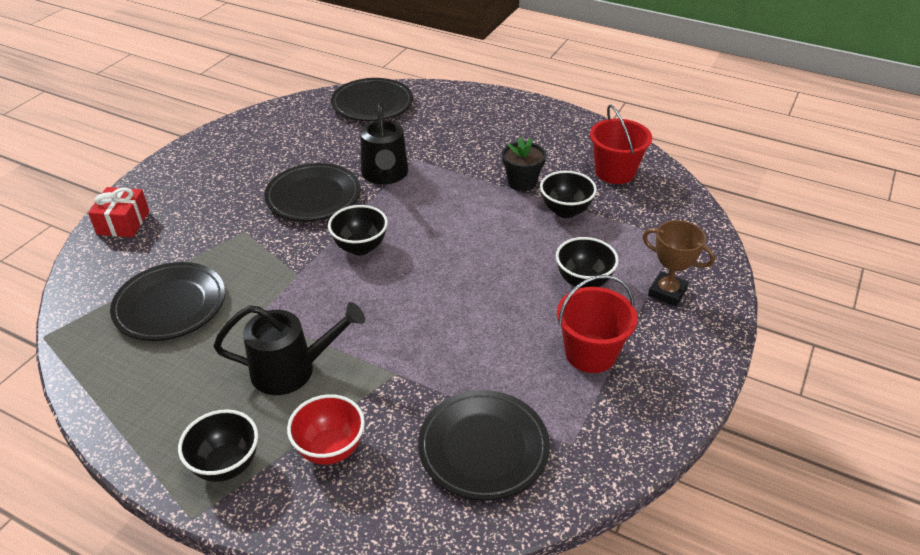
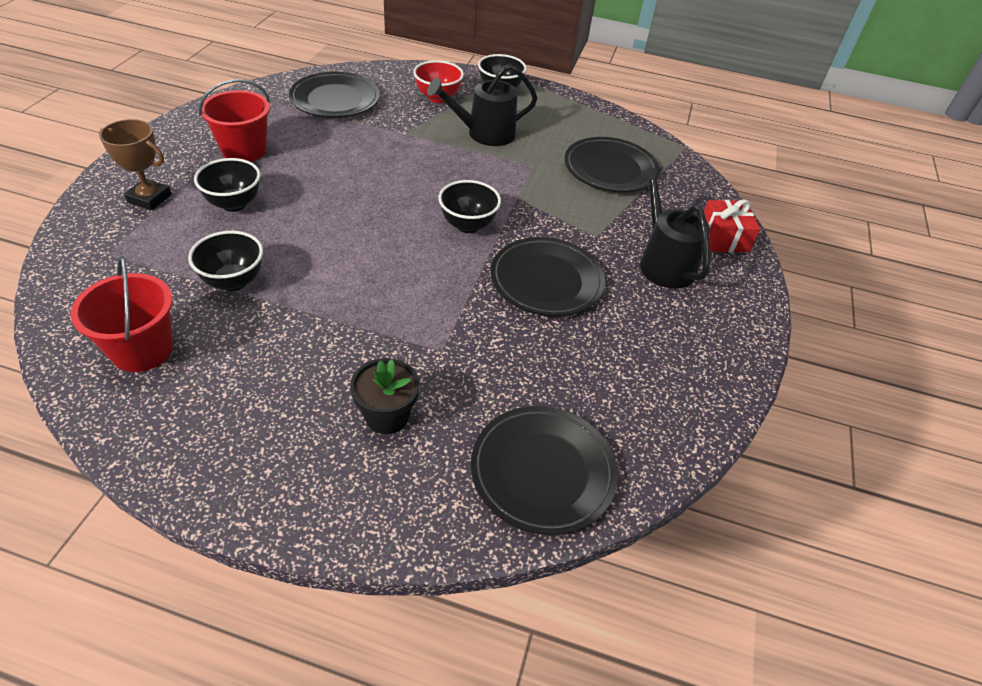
camera: 165 degrees right, 5 degrees up
black watering can [360,102,408,184] -> black watering can moved to [640,167,710,289]
black flower pot [502,137,546,191] -> black flower pot moved to [350,358,420,434]

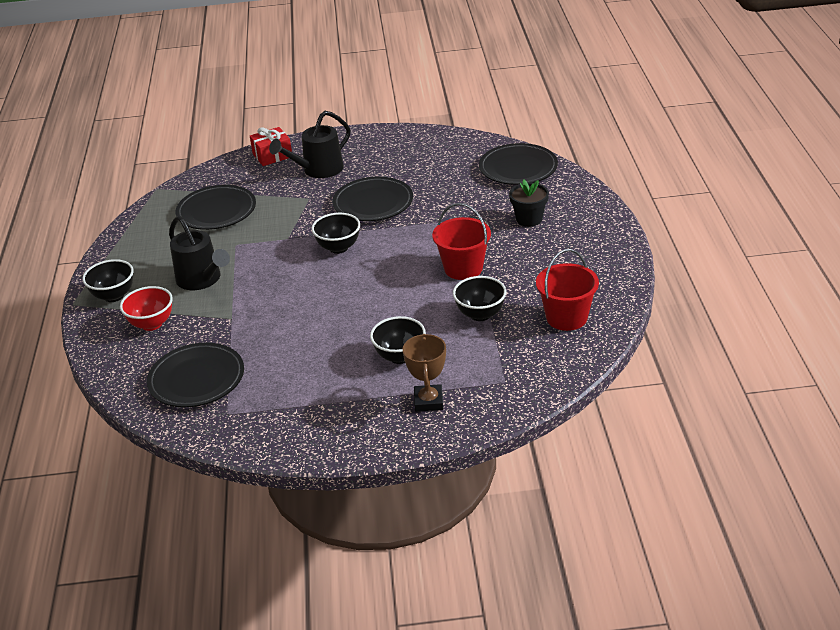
camera: 105 degrees left, 10 degrees down
red bucket [199,79,270,162] -> red bucket moved to [432,203,491,280]

